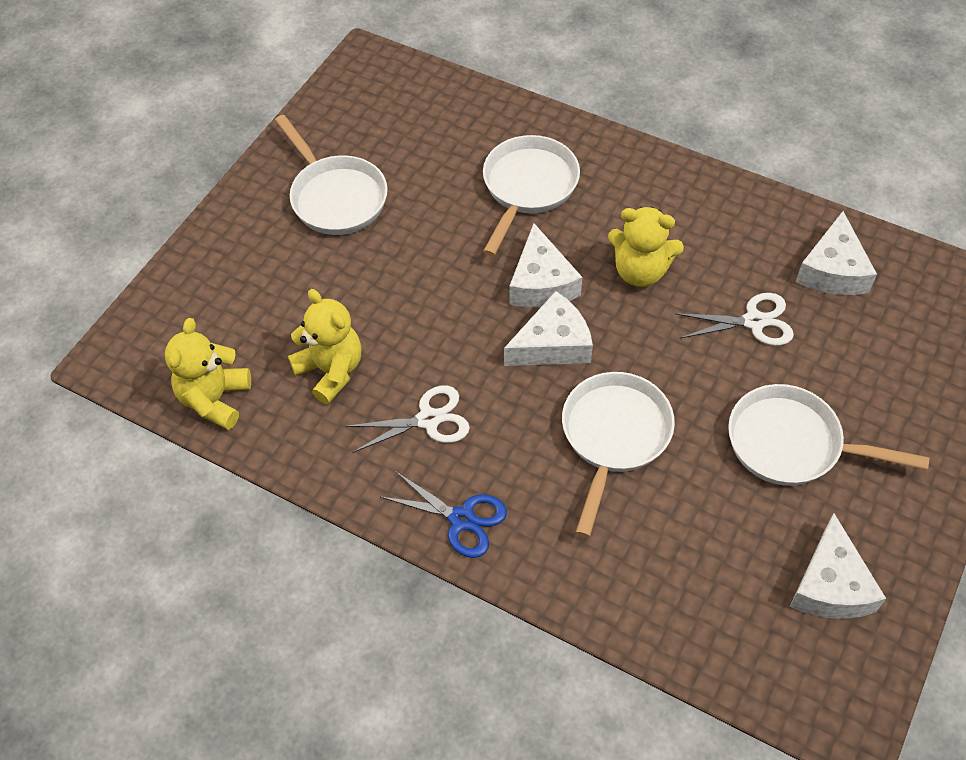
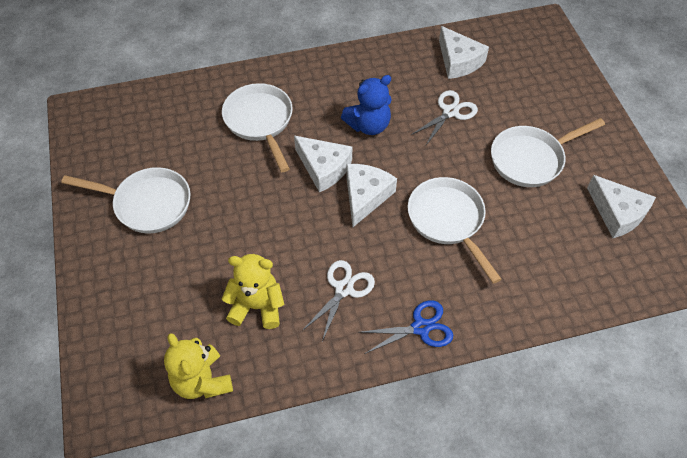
camera: 45 degrees left, 0 degrees up
yellow teddy bear [608,207,684,287] -> blue teddy bear [341,75,392,135]

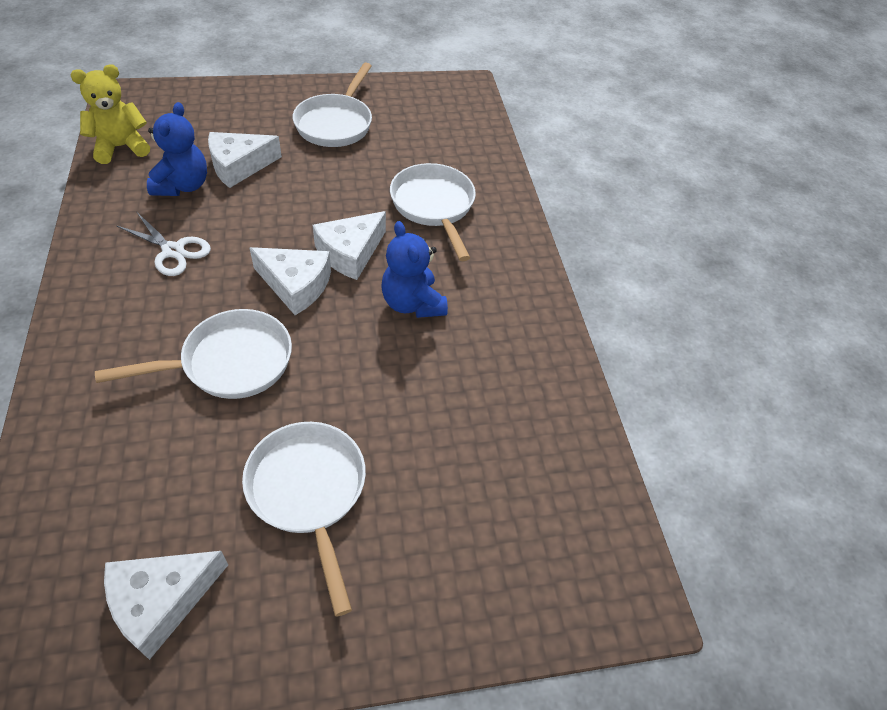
camera: 90 degrees right, 5 degrees down
white pan [222,83,293,172] -> white pan turned 90 degrees counterclockwise [390,163,476,261]
yellow teddy bear [222,254,284,329] -> blue teddy bear [147,102,207,196]
blue scissors [358,300,453,354] -> none
white scissors [411,90,478,145] -> none
white cheese [439,26,489,79] -> white cheese moved to [208,132,282,188]

